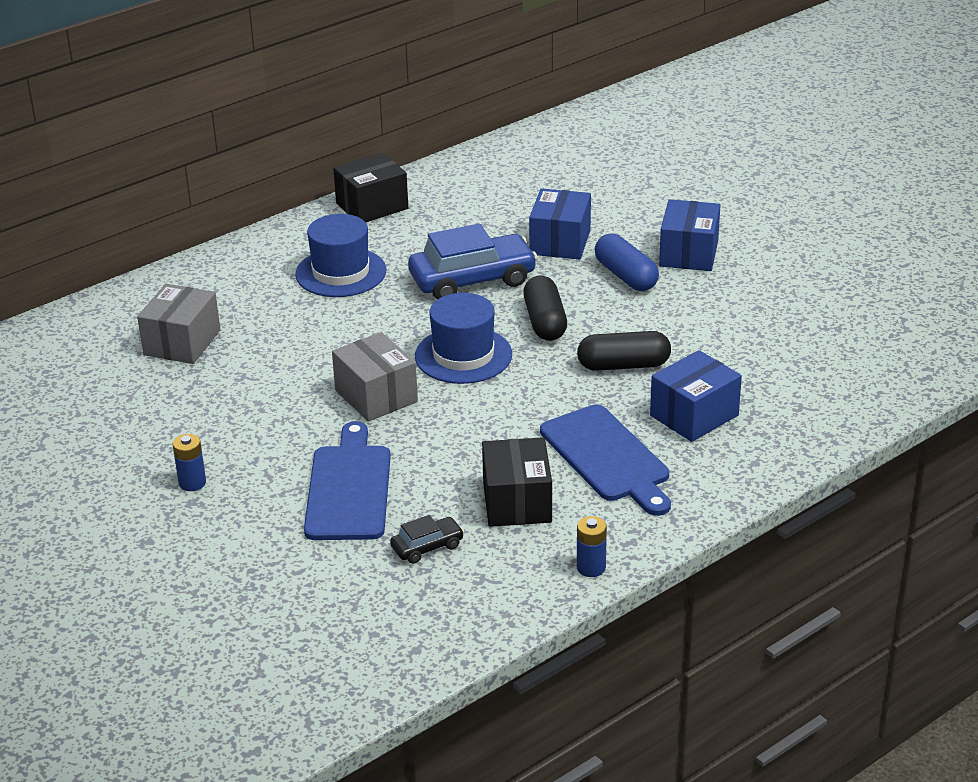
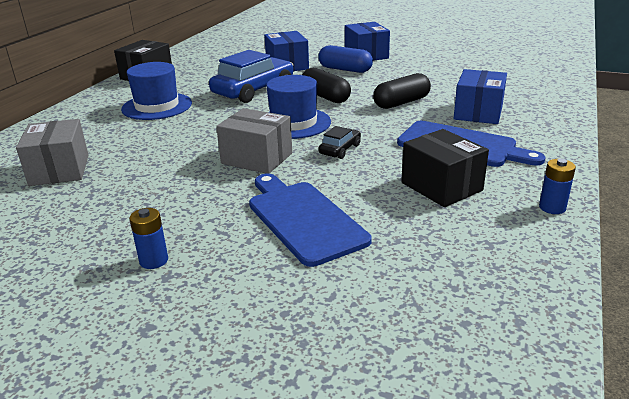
camera: 30 degrees left, 5 degrees down
black car [390,515,464,564] -> black car moved to [318,126,361,159]

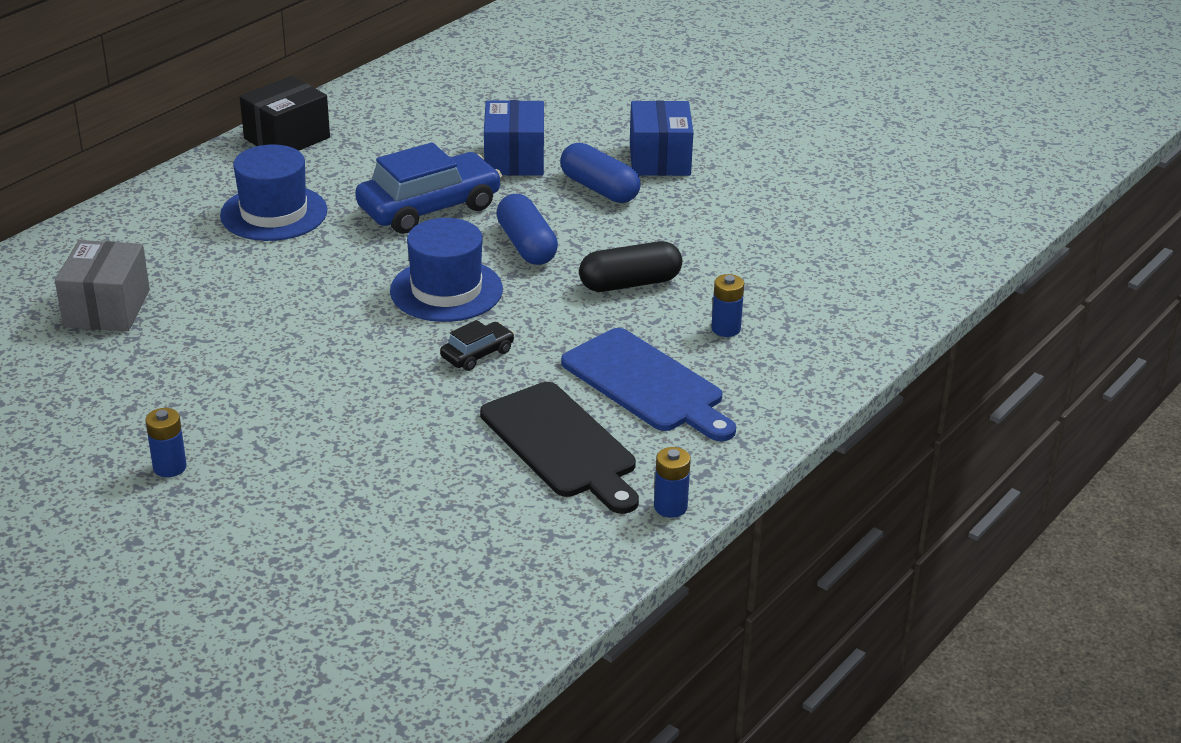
camera: 15 degrees right, 5 degrees up
grey box [216,108,292,174] -> none
blue cutting board [249,173,372,267] -> none
black capsule [302,68,351,103] -> blue capsule [496,194,558,265]
black box [401,129,489,207] -> black cutting board [480,382,639,514]
blue box [453,69,507,124] -> blue battery [711,274,744,337]

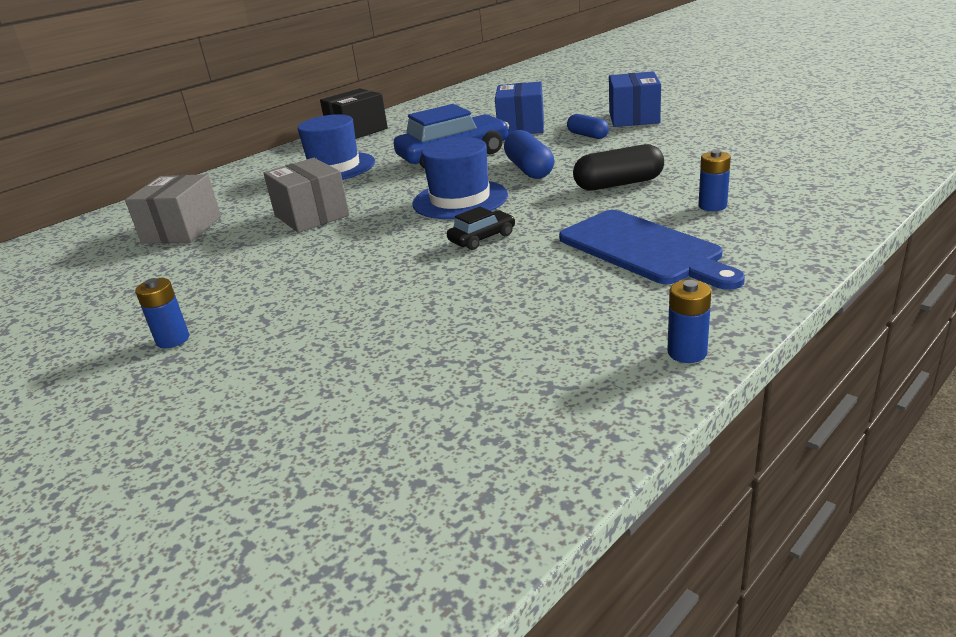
camera: 10 degrees right, 5 degrees down
black cutting board [480,382,639,514] -> none
blue capsule [560,143,640,203] -> blue capsule [567,114,609,139], size x0.65
none -> grey box [263,158,349,233]

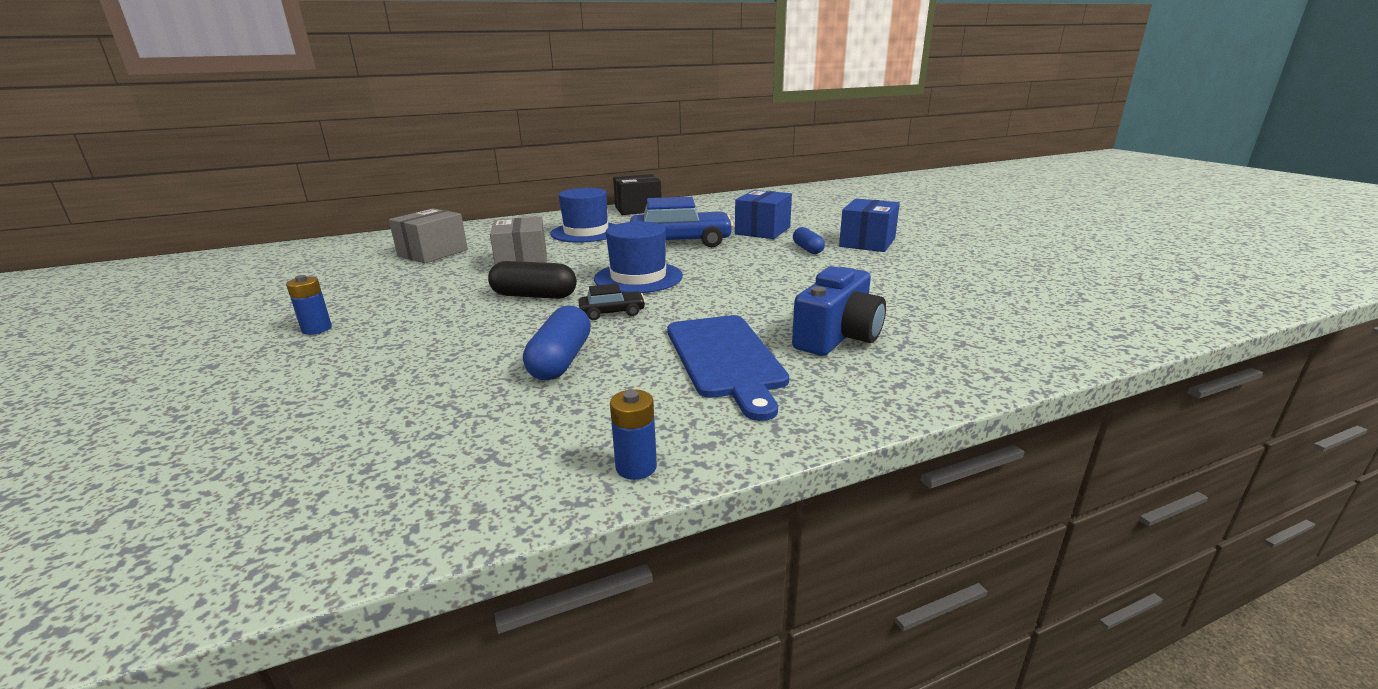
camera: 20 degrees right, 5 degrees down
blue capsule [504,130,554,179] -> blue capsule moved to [523,305,591,380]
black capsule [573,144,664,191] -> black capsule moved to [488,261,577,299]
blue battery [698,150,731,211] -> blue camera [792,266,886,356]

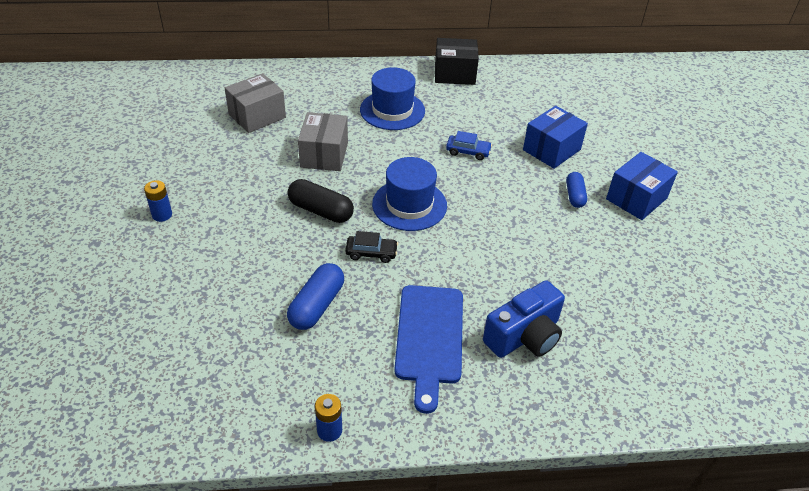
camera: 15 degrees right, 20 degrees up
blue car [630,197,734,247] -> blue car [446,131,492,160], size x0.47

